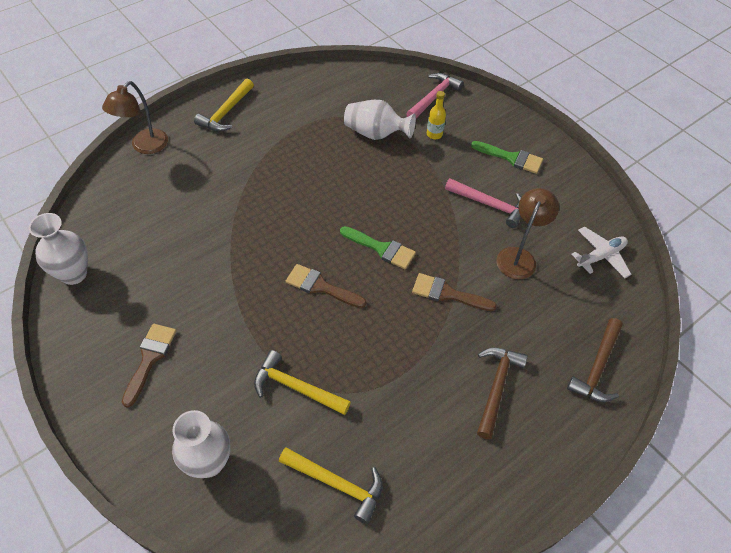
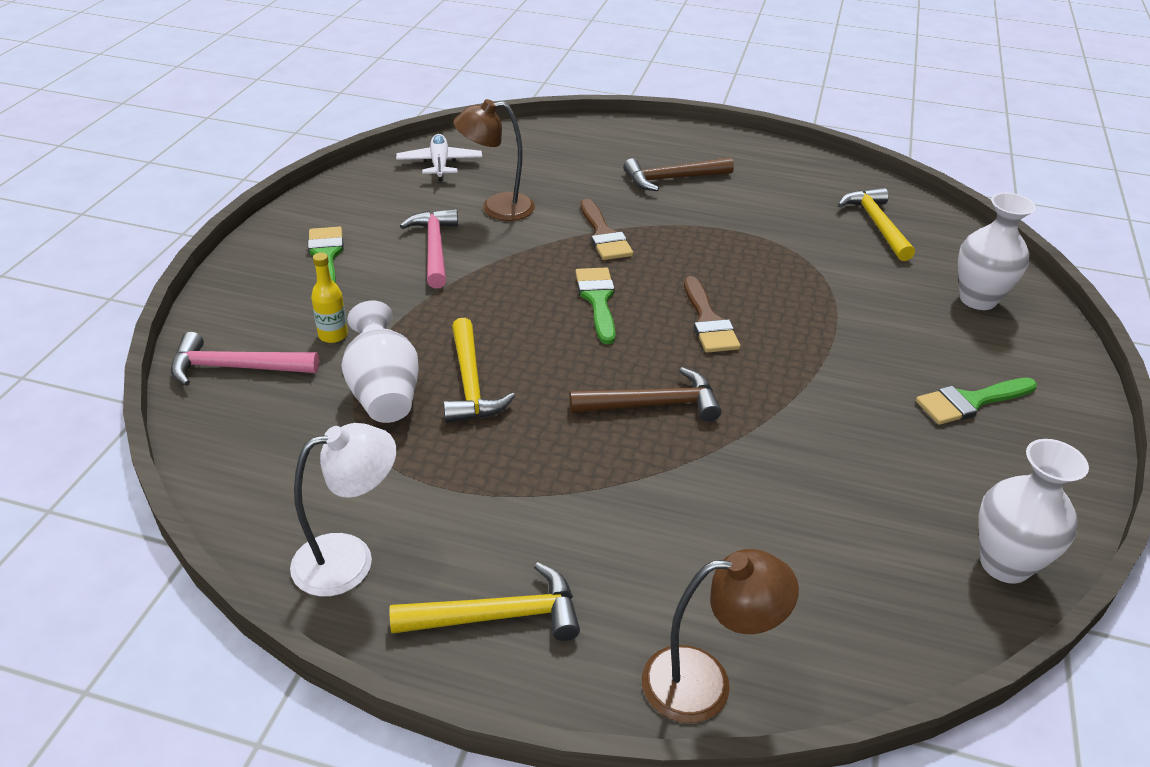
camera: 125 degrees left, 15 degrees down
brown brush [122,324,176,408] -> green brush [916,378,1037,425]
yellow hammer [254,350,351,415] -> yellow hammer moved to [443,318,515,423]
brown hammer [567,318,623,402] -> brown hammer moved to [569,367,722,422]
white plane [571,226,631,278] -> white plane turned 60 degrees clockwise [396,134,482,181]
none -> white lamp [290,423,396,597]

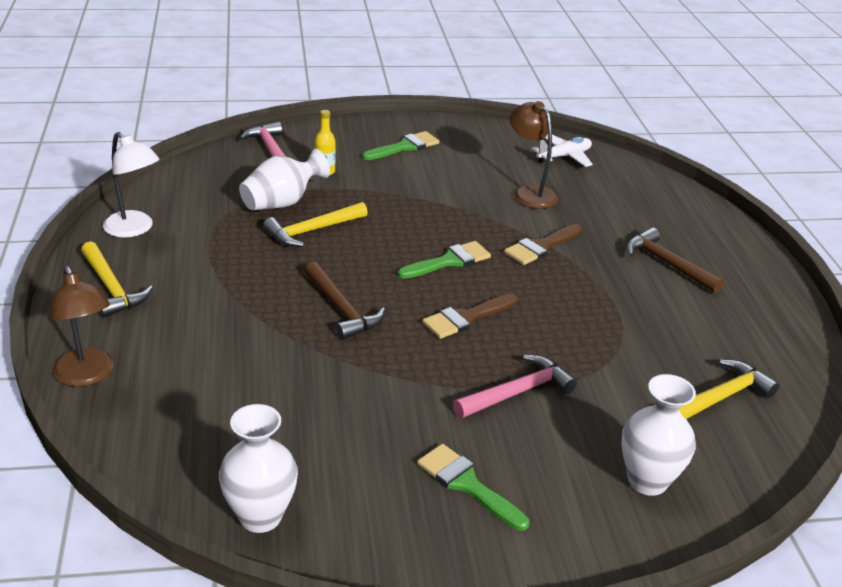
camera: 65 degrees right, 5 degrees down
pink hammer [400,209,458,289] -> pink hammer moved to [453,355,577,418]

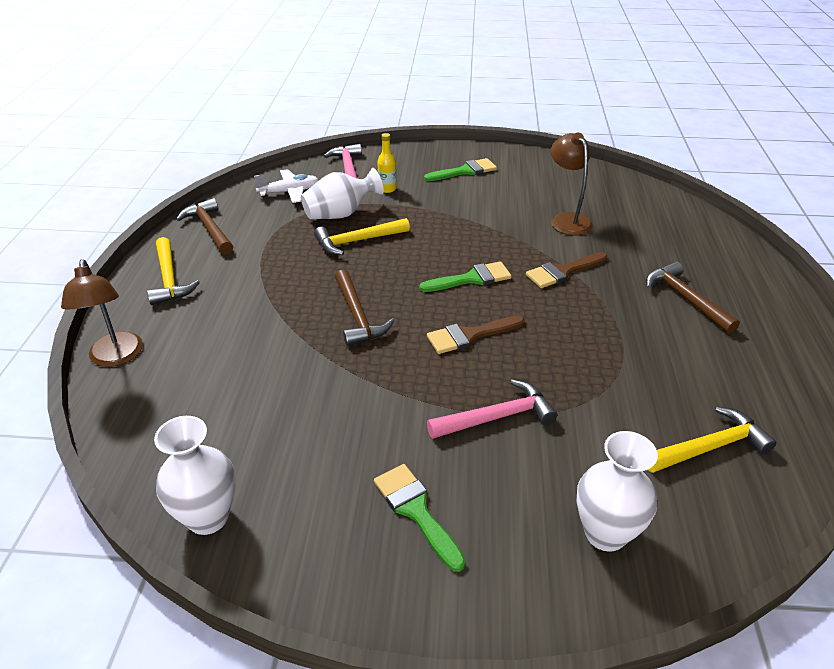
camera: 15 degrees right, 5 degrees up
white lamp [103,132,159,238] -> brown hammer [176,198,233,255]
white plane [532,134,593,167] -> white plane moved to [254,169,319,203]

